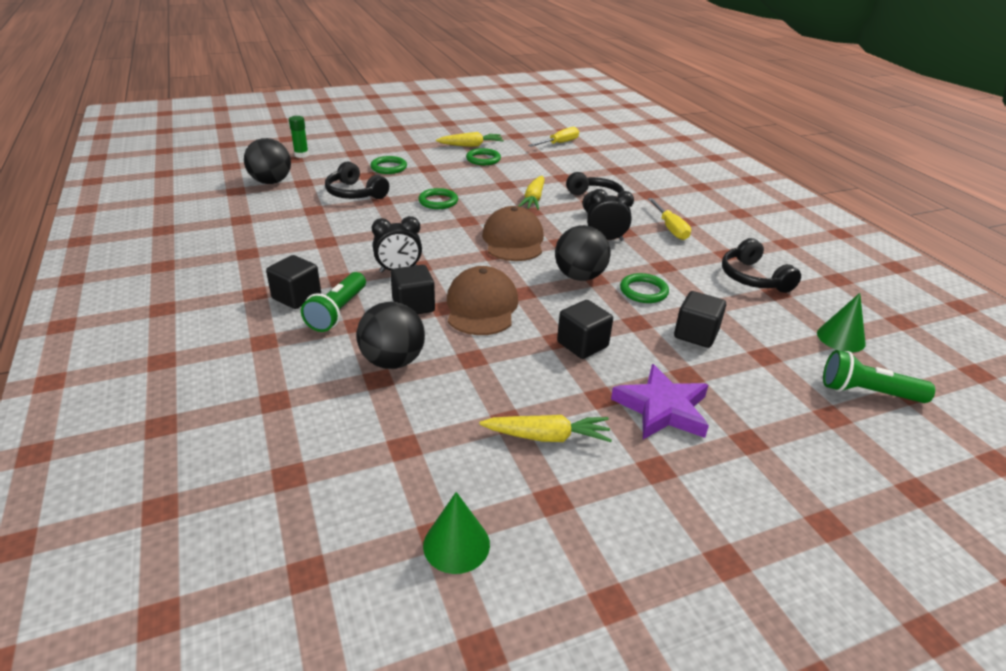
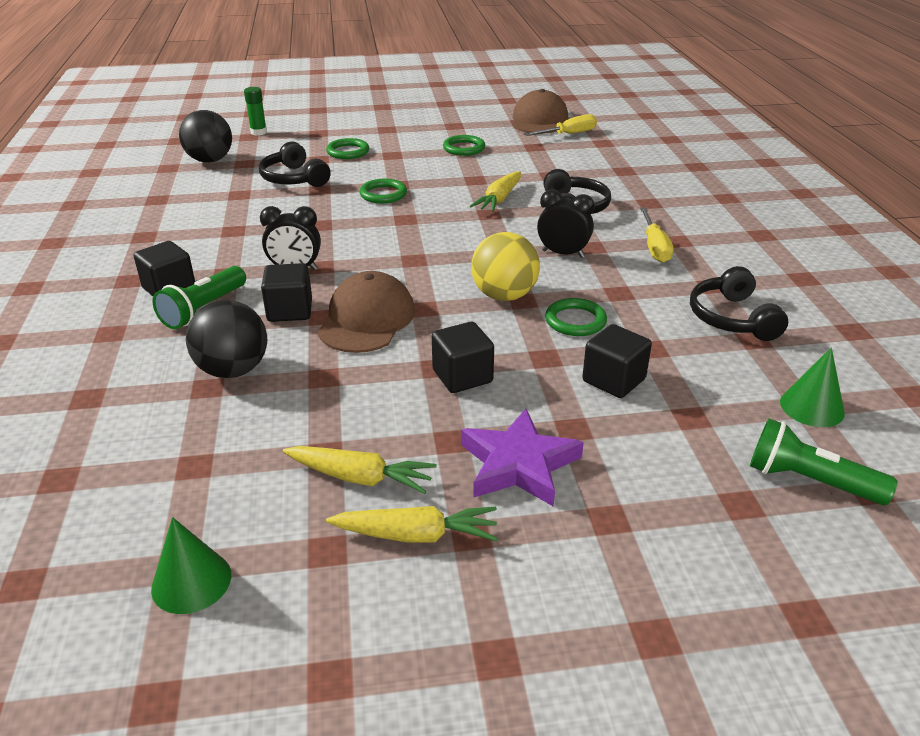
camera: 15 degrees right, 0 degrees up
yellow carrot [436,132,504,147] -> yellow carrot moved to [326,506,498,543]
brown cap [482,206,544,261] -> brown cap moved to [512,89,568,134]
black ball [555,225,610,281] -> yellow ball [471,232,540,301]

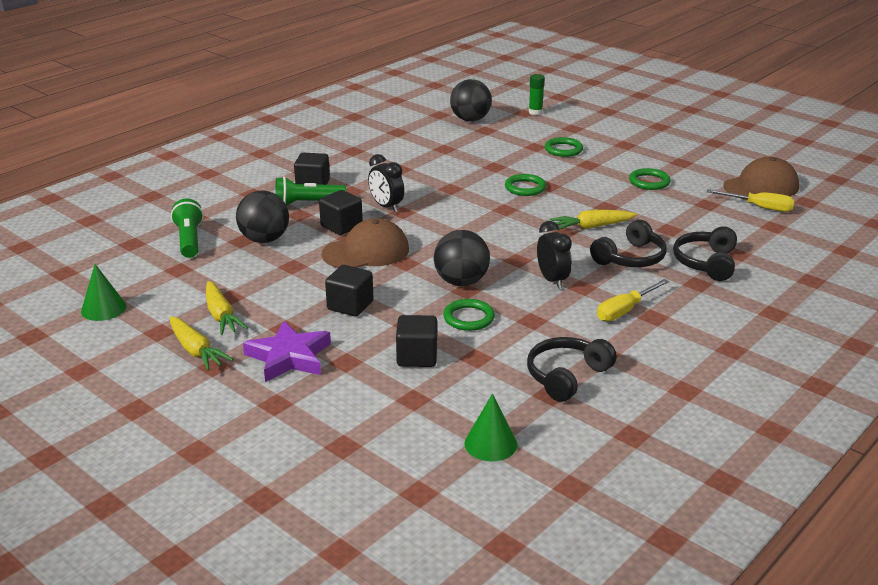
camera: 50 degrees right, 5 degrees down
black headphones [259,141,331,187] -> black headphones moved to [673,226,737,281]
yellow ball [471,232,540,301] -> black ball [434,230,490,286]
green flashlight [750,418,898,505] -> green flashlight moved to [171,199,203,258]

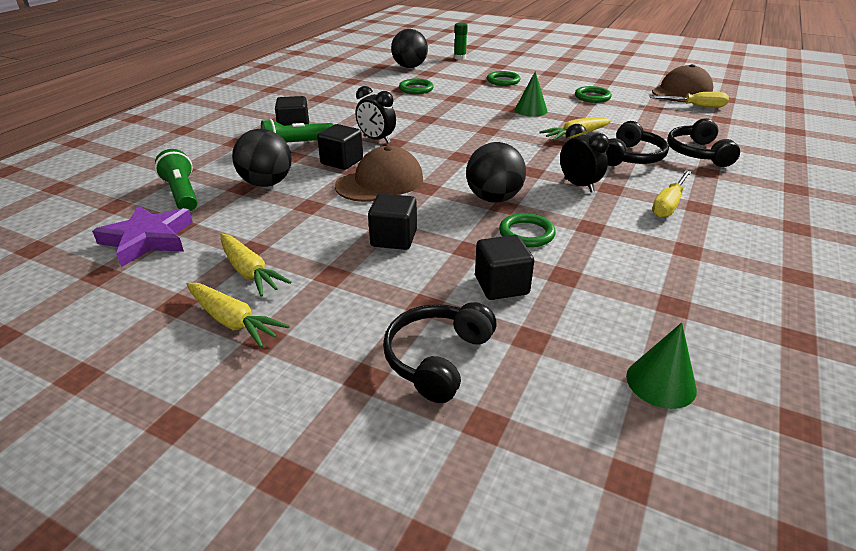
camera: 15 degrees left, 5 degrees up
green cone [81,264,126,321] -> green cone moved to [515,71,548,117]
purple star [243,321,331,382] -> purple star moved to [92,205,193,267]
green ring [505,174,546,196] -> green ring moved to [399,79,434,94]
black headphones [527,337,617,402] -> black headphones moved to [383,302,496,403]

